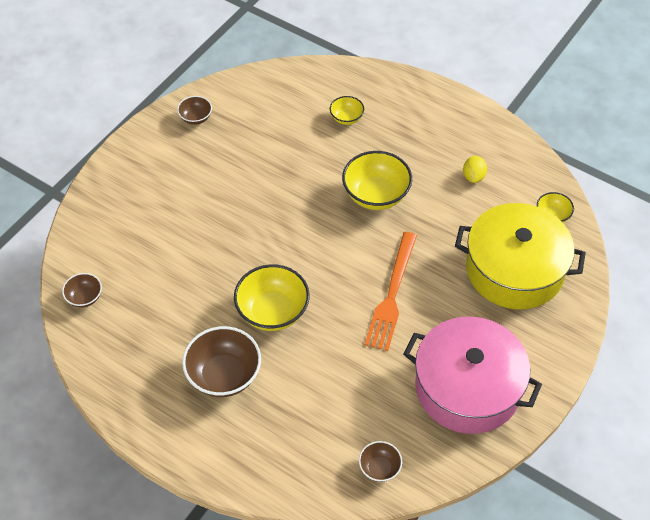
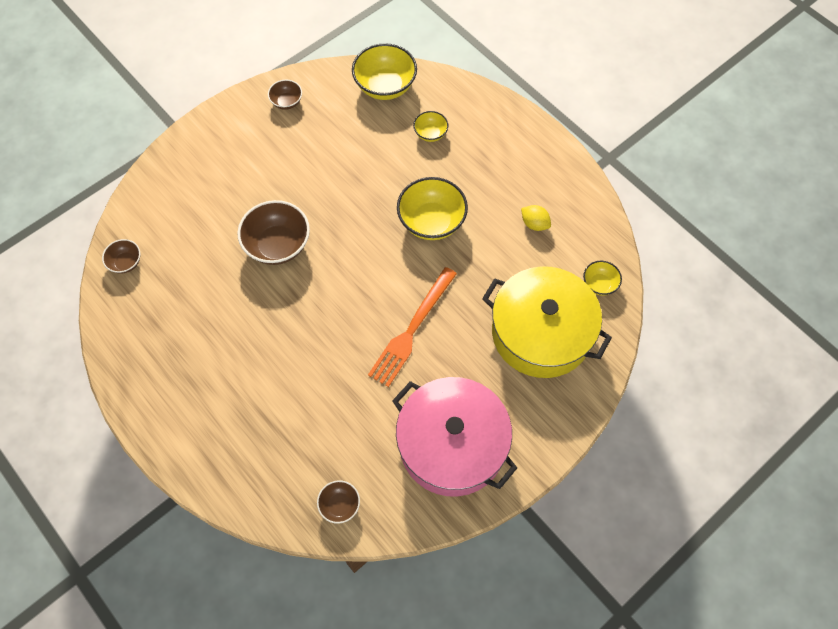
camera: 15 degrees right, 10 degrees up
brown bowl [182,326,261,397] -> brown bowl moved to [237,200,310,265]
yellow bowl [234,264,310,331] -> yellow bowl moved to [352,43,417,100]
yellow lemon [463,156,487,183] -> yellow lemon turned 75 degrees counterclockwise [521,205,551,231]

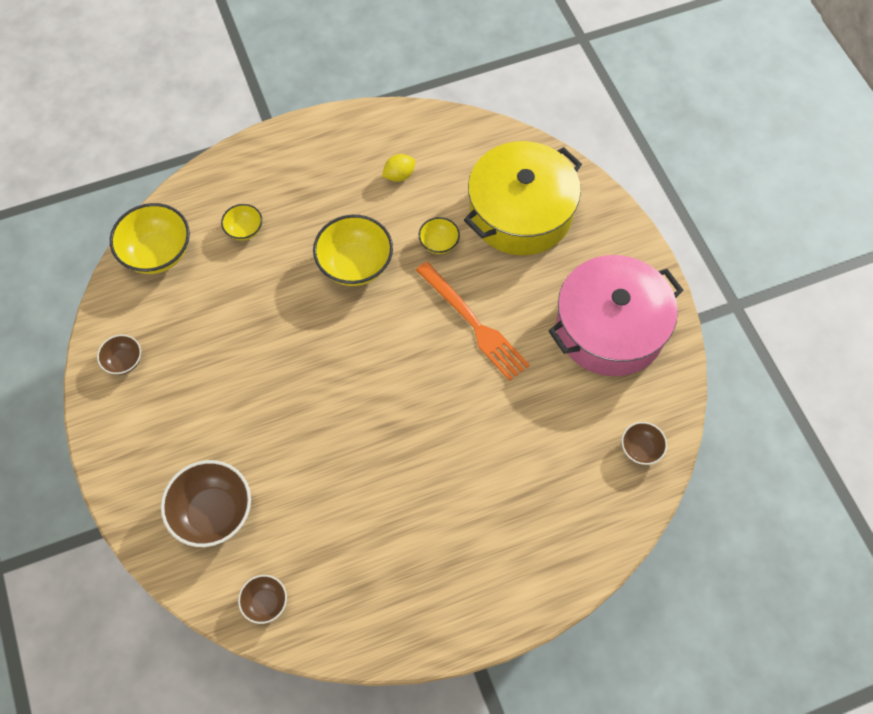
camera: 70 degrees left, 0 degrees up
brown bowl [237,200,310,265] -> brown bowl moved to [161,460,251,547]
yellow bowl [583,261,622,296] -> yellow bowl moved to [419,217,460,254]

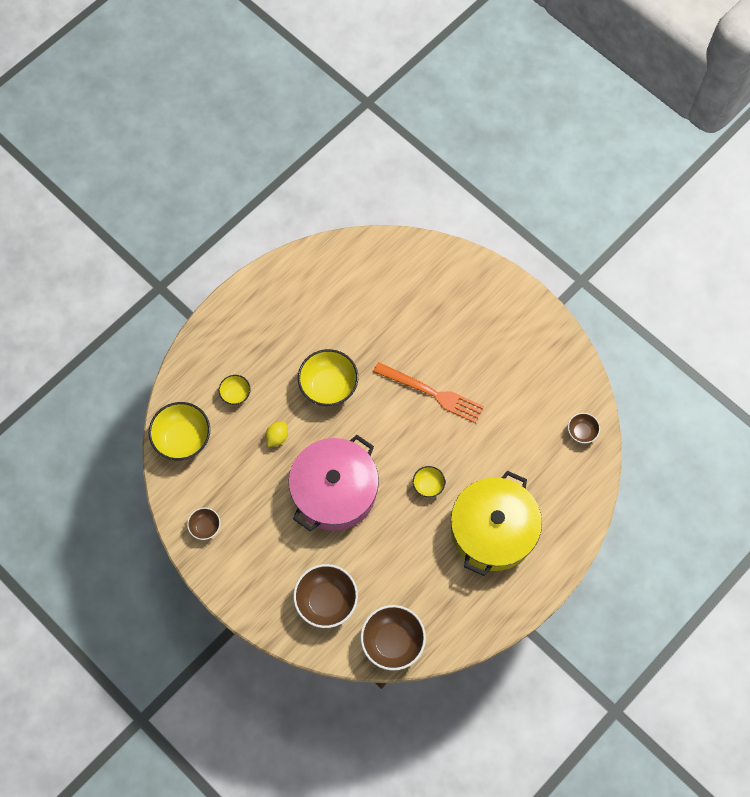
camera: 25 degrees left, 5 degrees up
brown bowl [238,575,287,624] -> brown bowl [361,605,426,671], size x1.89
yellow lemon [382,154,415,182] -> yellow lemon moved to [265,422,288,447]
yellow bowl [419,217,460,254] -> yellow bowl moved to [413,466,445,498]
yellow pot [464,141,582,255] -> yellow pot moved to [451,471,542,576]
pink pot [549,255,683,376] -> pink pot moved to [289,435,379,531]

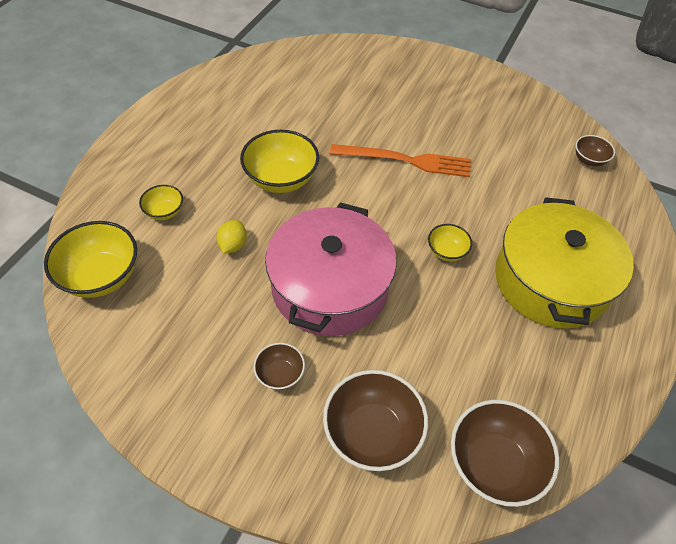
camera: 20 degrees left, 15 degrees down
brown bowl [187,508,220,540] -> brown bowl moved to [253,343,305,390]

